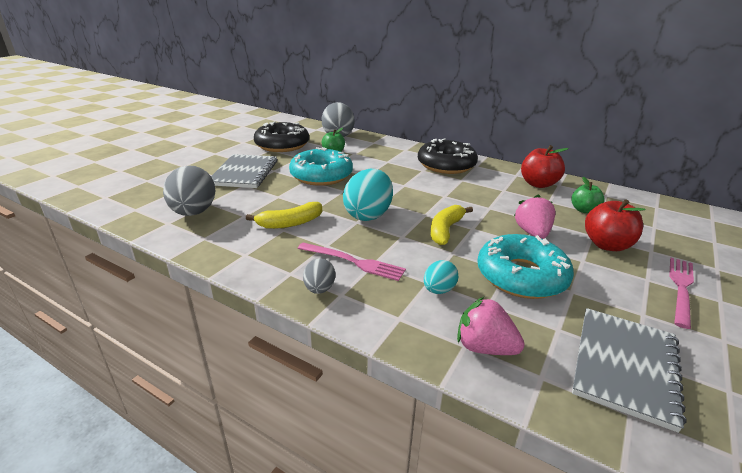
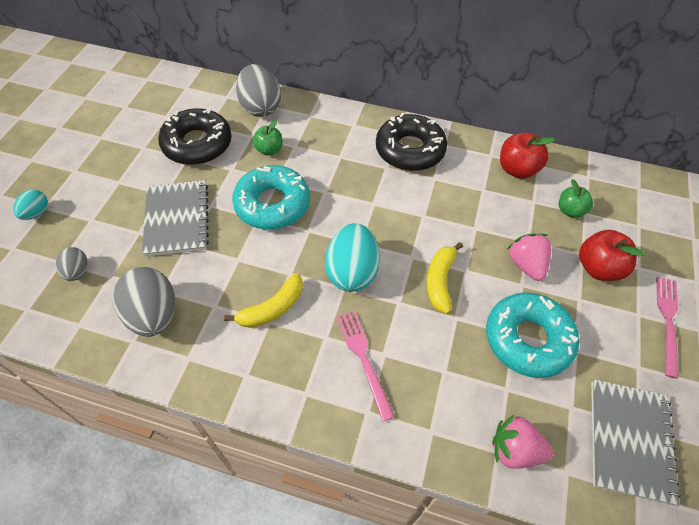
camera: 15 degrees left, 25 degrees up
pink fork [297,243,406,281] -> pink fork turned 120 degrees counterclockwise [336,311,395,422]
grey egg [303,258,335,294] -> grey egg moved to [56,247,88,281]
turquoise egg [424,260,459,294] -> turquoise egg moved to [13,189,48,220]

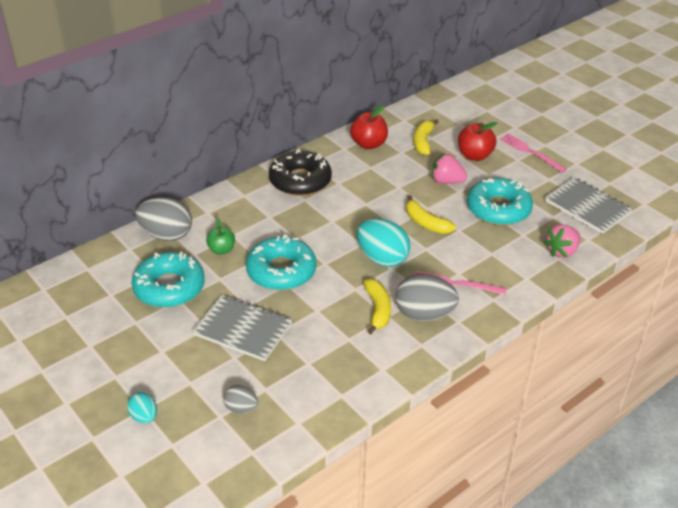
camera: 55 degrees left, 15 degrees down
grey egg [113,267,175,337] -> grey egg moved to [395,274,459,321]
black donut [158,108,232,165] -> turquoise donut [132,252,205,308]
green apple [559,179,593,218] -> yellow banana [414,119,439,156]

